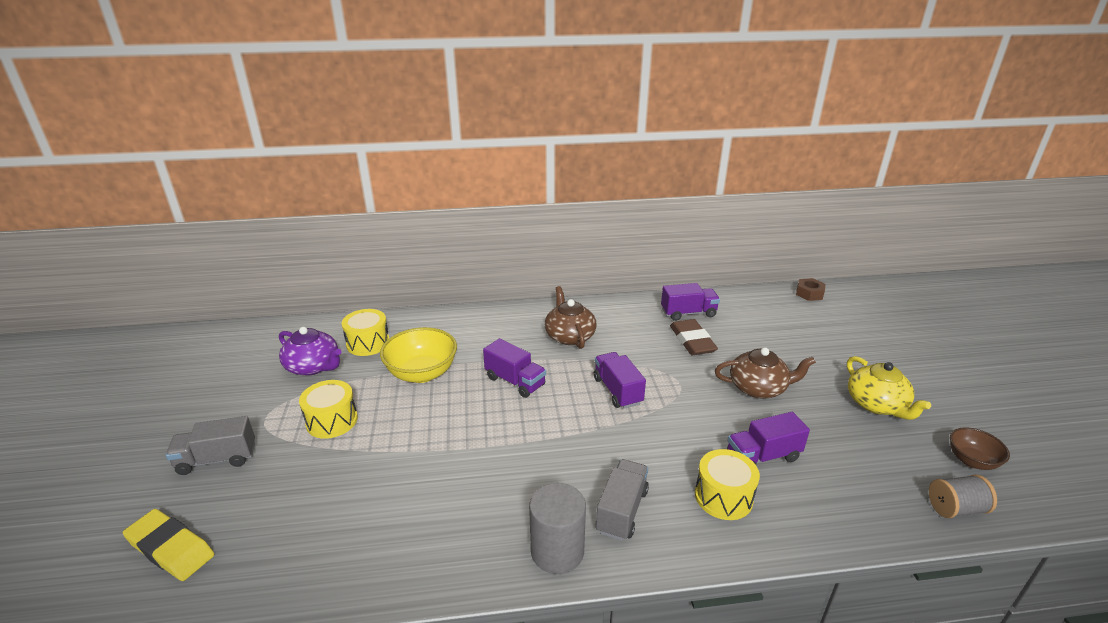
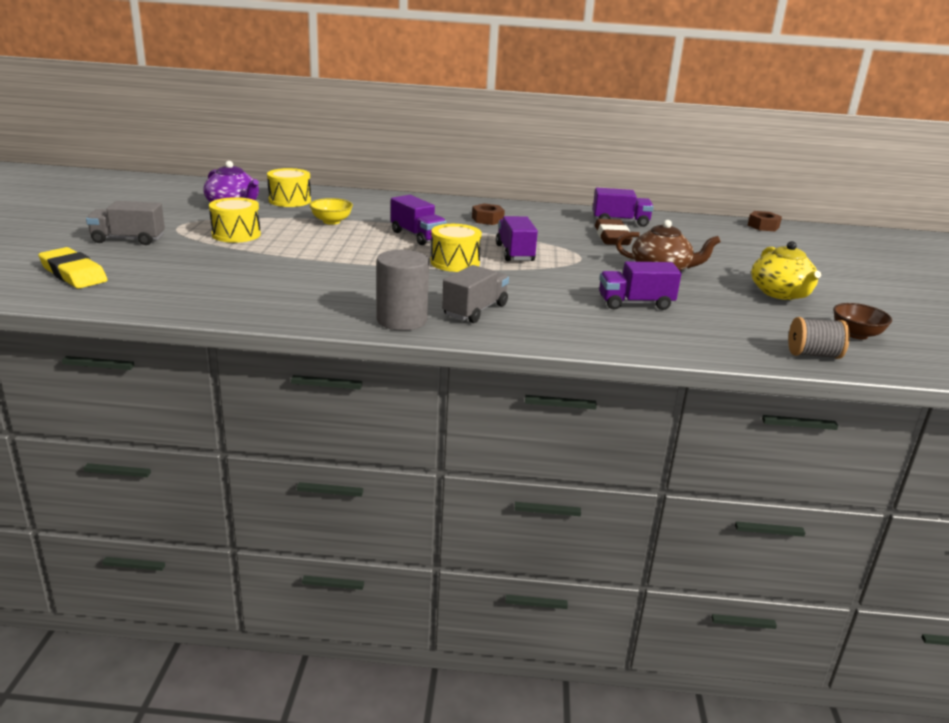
camera: 10 degrees right, 5 degrees down
yellow bowl [380,327,457,383] -> yellow bowl [309,198,353,225], size x0.58
brown teapot [545,286,596,349] -> brown nut [472,203,505,225]
yellow drum [695,449,760,520] -> yellow drum moved to [430,224,482,272]

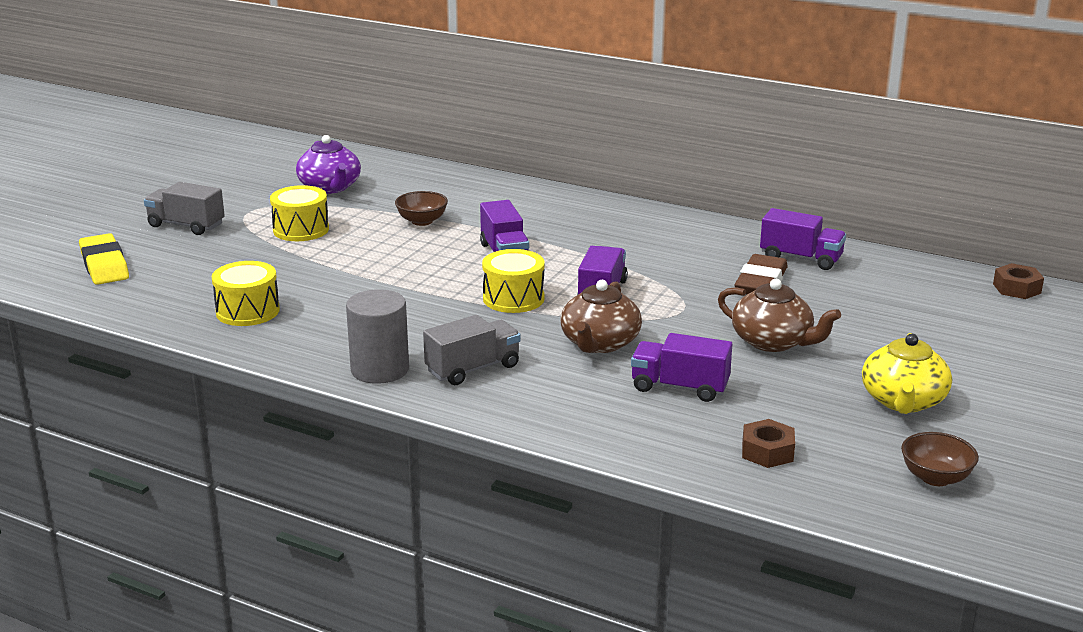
camera: 25 degrees right, 0 degrees up
yellow drum [267,168,311,207] -> yellow drum moved to [211,261,280,326]
yellow bowl [309,198,353,225] -> brown bowl [395,191,448,226]
brown nut [472,203,505,225] -> brown nut moved to [742,419,795,468]
grey spool [788,317,850,359] -> none
none -> brown teapot [560,280,642,353]

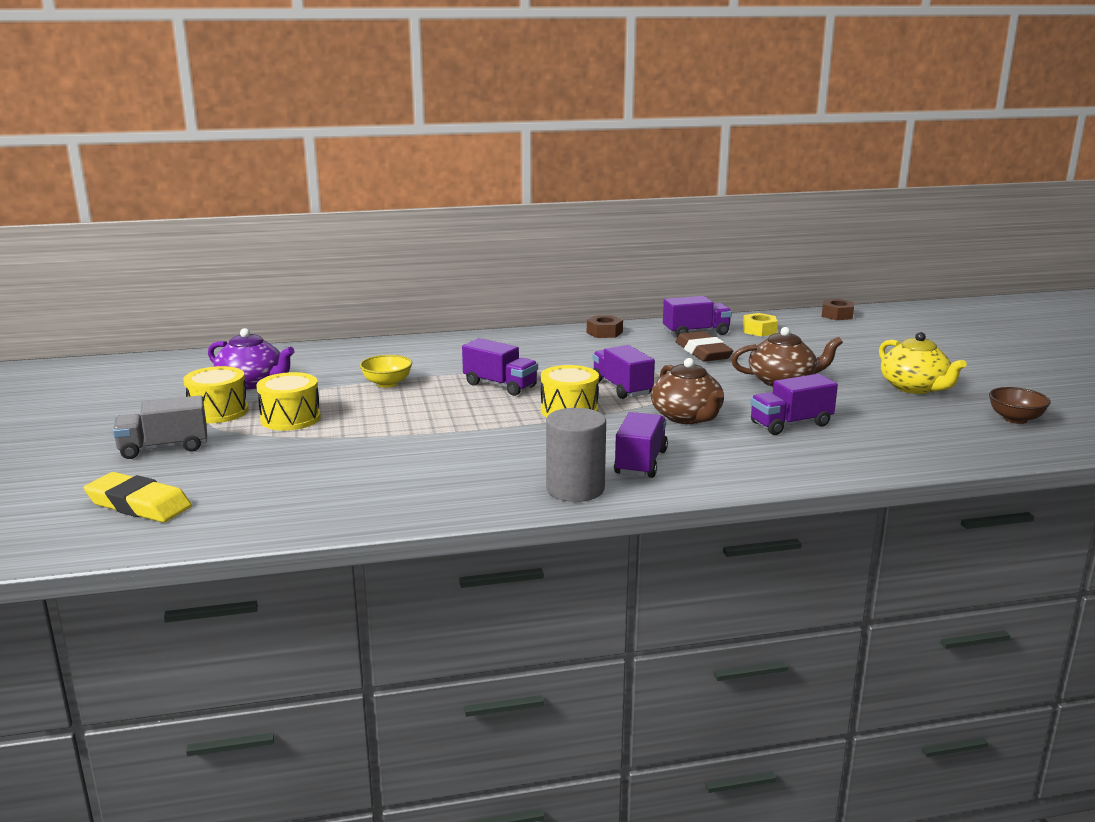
camera: 40 degrees left, 5 degrees down
yellow drum [211,261,280,326] -> yellow drum moved to [183,366,248,423]
brown bowl [395,191,448,226] -> yellow bowl [360,355,412,388]
grey truck [423,315,521,385] -> purple truck [614,412,668,478]
brown nut [742,419,795,468] -> brown nut moved to [587,315,623,338]
none -> yellow nut [743,313,778,336]

